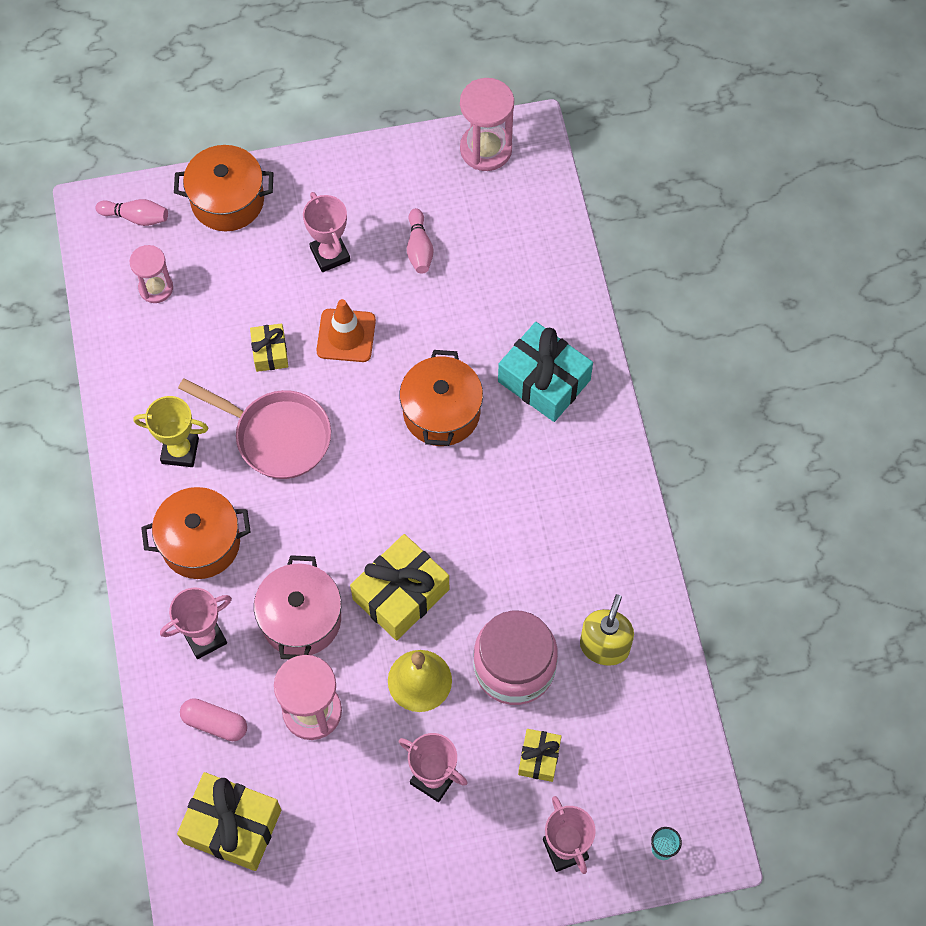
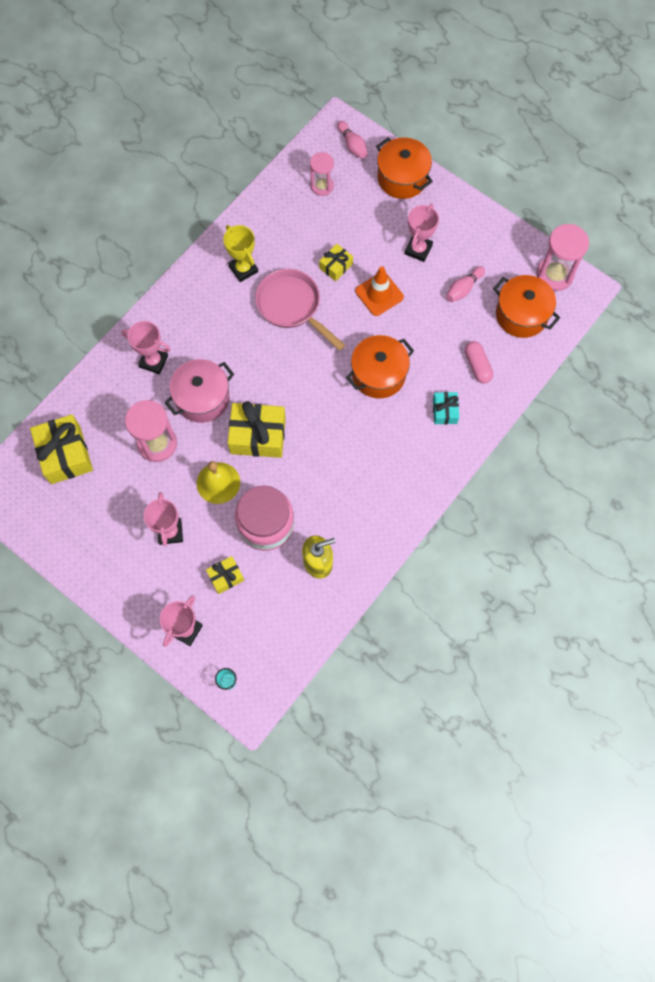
camera: 50 degrees right, 5 degrees up
orange pot [141,487,251,579] -> orange pot moved to [493,275,560,338]
pink pan [178,378,331,479] -> pink pan turned 150 degrees clockwise [255,269,345,351]
pink capsule [180,698,247,741] -> pink capsule moved to [465,341,493,383]
turquoise gift [498,322,593,422] -> turquoise gift [433,392,459,424], size x0.54

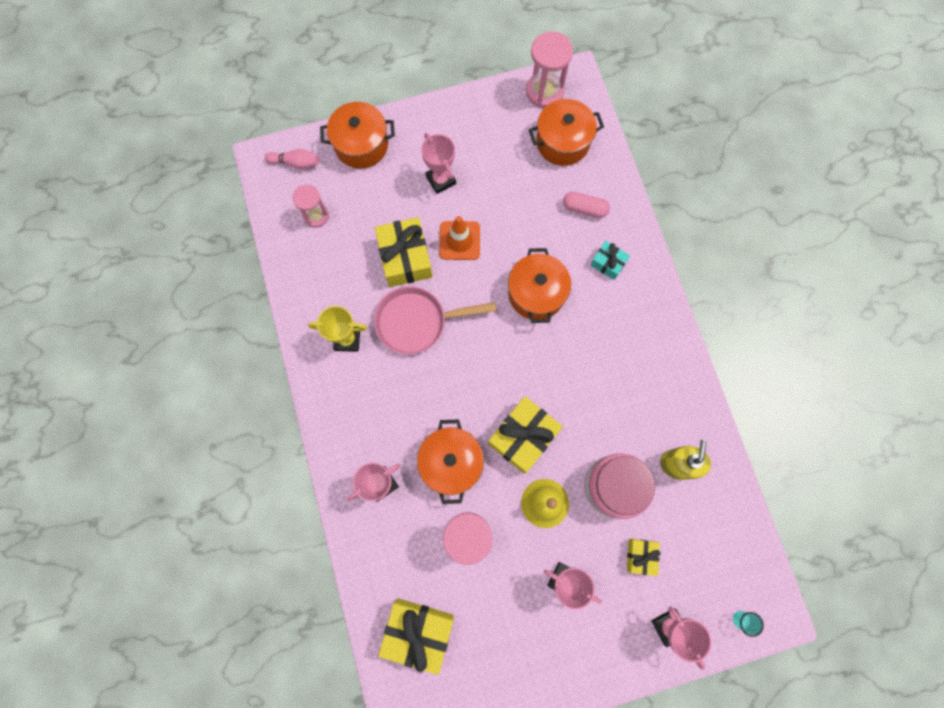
camera: 55 degrees left, 5 degrees up
pink pot [164,359,234,423] -> orange pot [417,419,484,504]
yellow gift [319,244,353,281] -> yellow gift [375,217,433,287], size x1.85
pink bowling pin [446,266,485,302] -> none

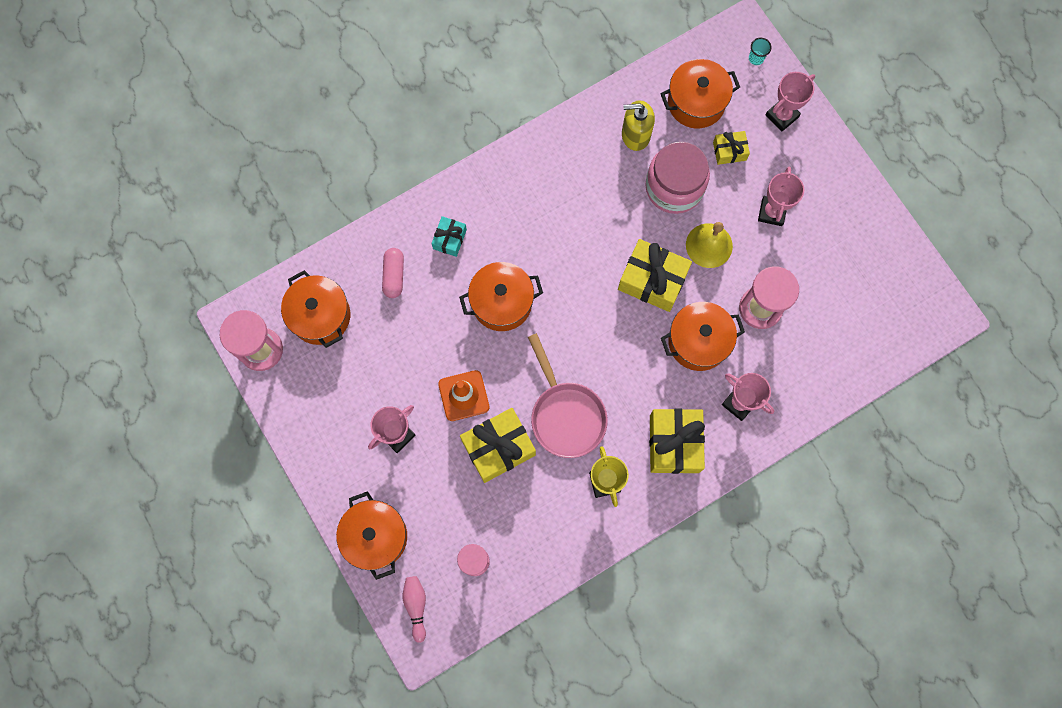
camera: 105 degrees left, 0 degrees up
yellow gift [378,598,454,675] -> yellow gift moved to [649,409,705,474]
none -> orange pot [661,59,740,128]

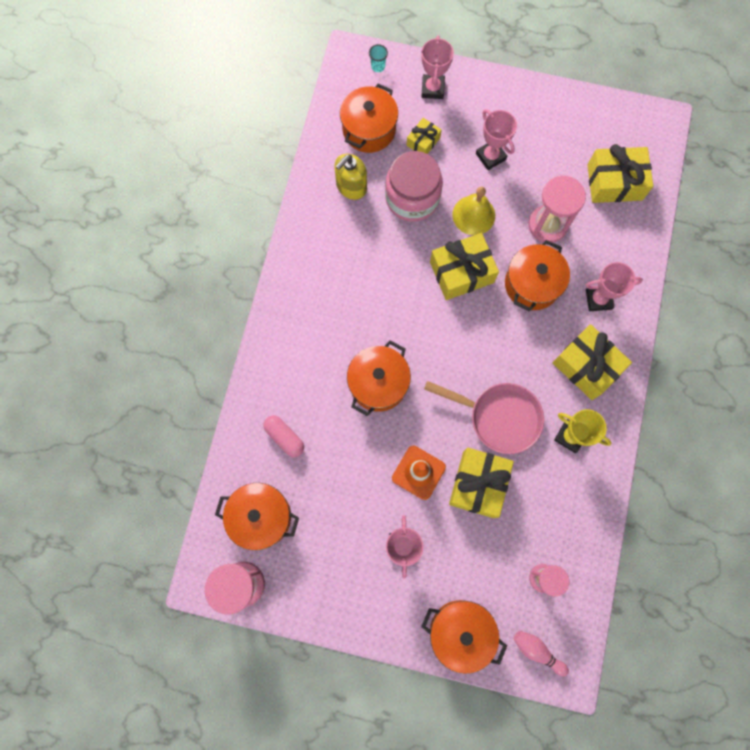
camera: 45 degrees left, 0 degrees up
turquoise gift [432,216,467,257] -> none
none -> yellow gift [587,144,653,203]

